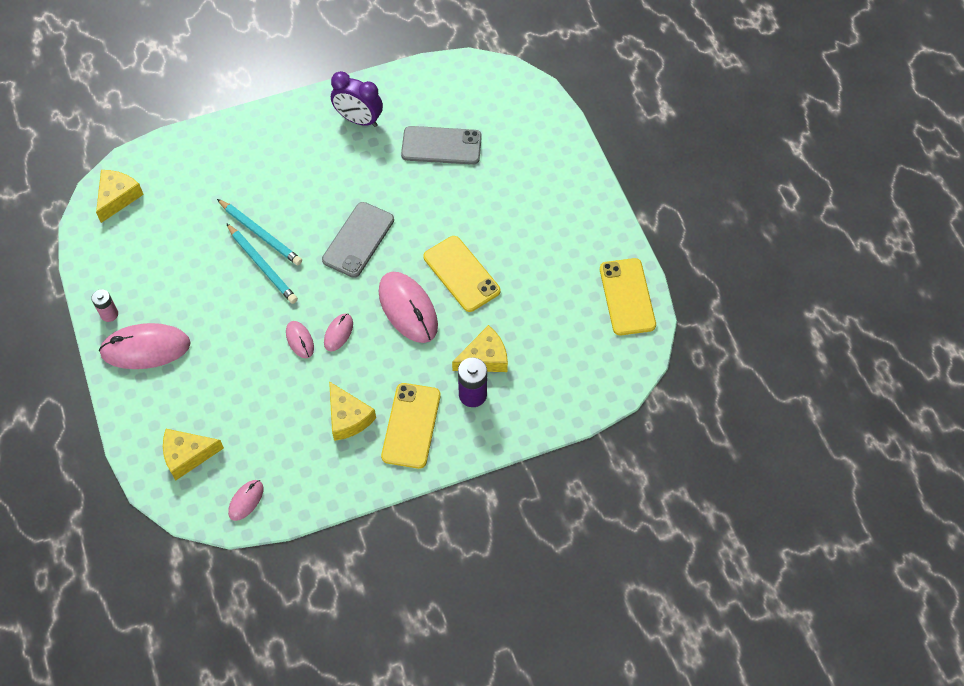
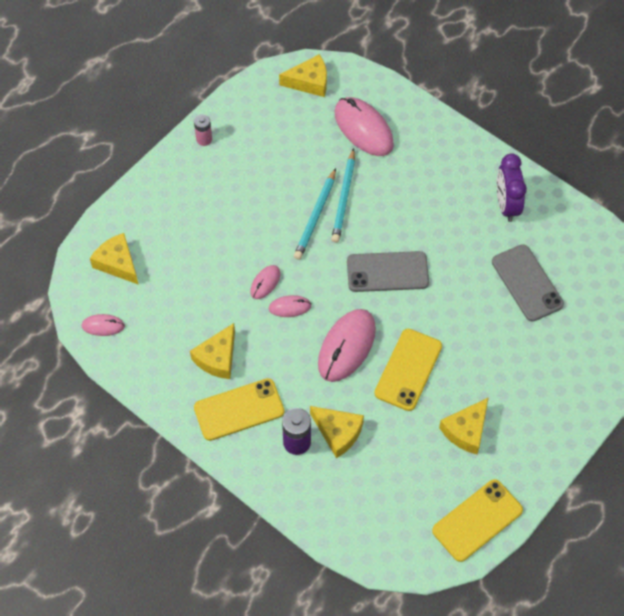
camera: 60 degrees right, 0 degrees up
pink mouse [99,323,191,369] -> pink mouse moved to [334,97,394,156]
none -> yellow cheese [439,397,489,454]

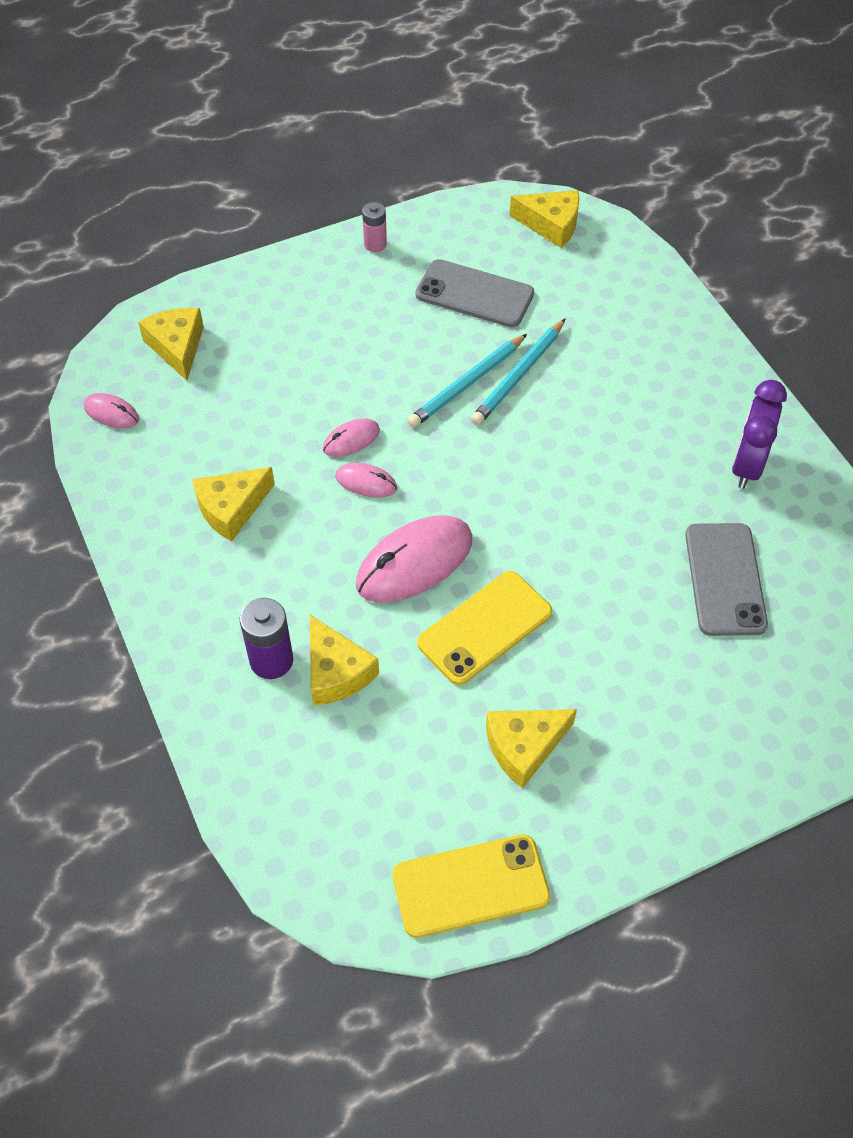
camera: 25 degrees right, 5 degrees down
yellow phone [194,378,284,441] -> none
pink mouse [334,97,394,156] -> none
grey phone [347,251,429,292] -> grey phone moved to [416,259,534,327]

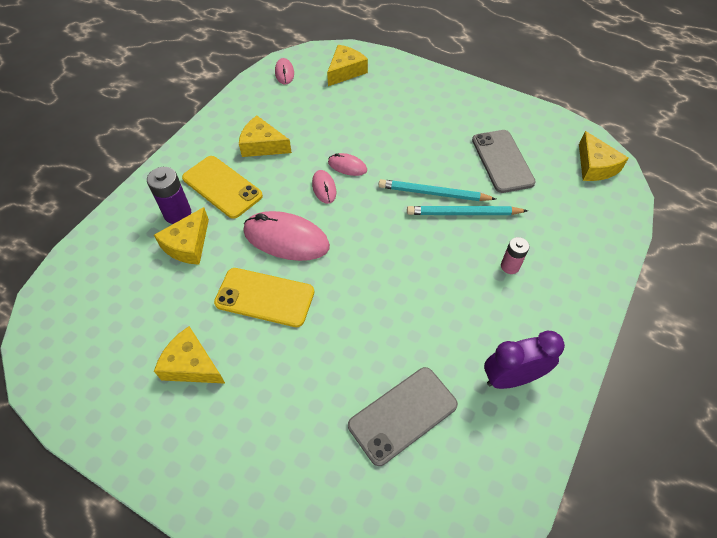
camera: 55 degrees right, 0 degrees up
pink battery [362,202,387,252] -> pink battery moved to [501,237,530,274]
yellow phone [393,834,550,938] -> yellow phone moved to [182,156,263,219]

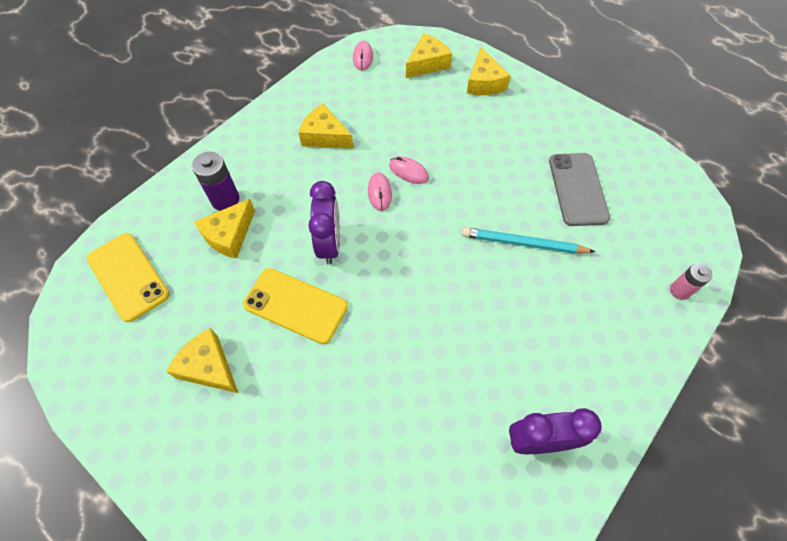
camera: 10 degrees right, 5 degrees up
yellow phone [182,156,263,219] -> yellow phone moved to [87,233,170,322]
pink mouse [243,211,330,261] -> purple clock [308,181,340,265]
grey phone [348,367,458,466] -> none
turquoise pencil [379,179,496,201] -> none
pink battery [501,237,530,274] -> pink battery moved to [670,263,712,300]
yellow cheese [579,131,629,181] -> yellow cheese moved to [466,47,511,95]

